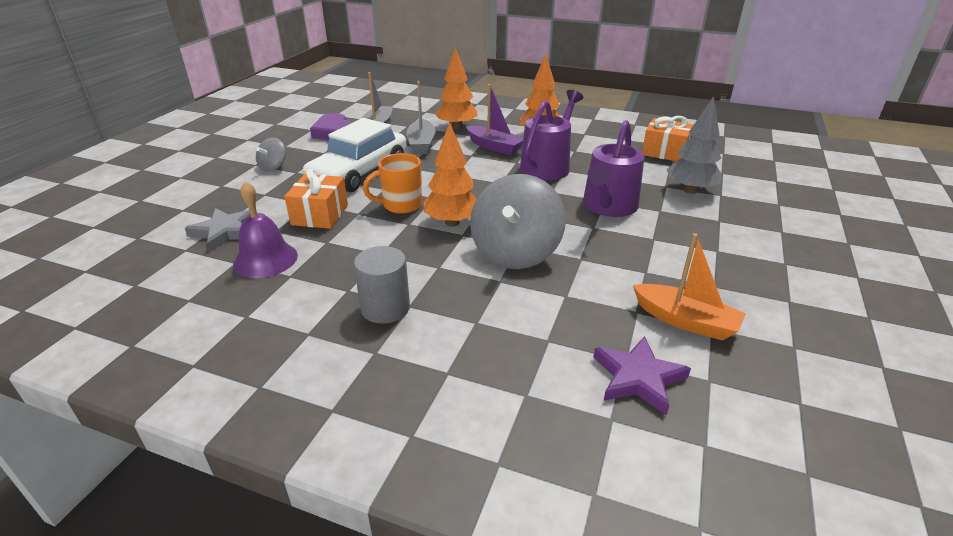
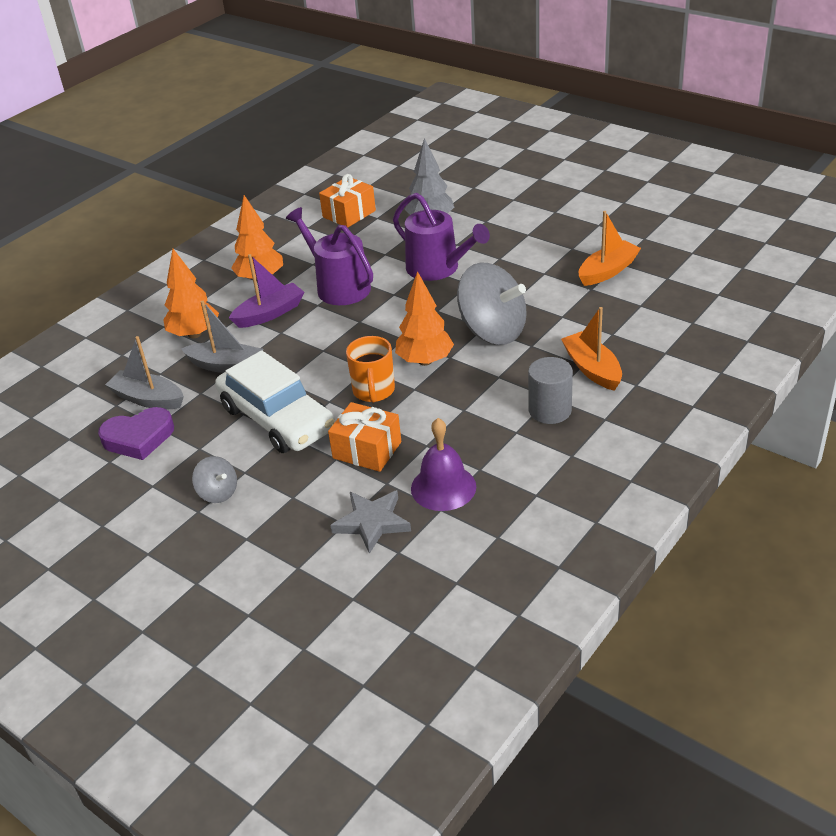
camera: 70 degrees left, 5 degrees up
purple star [593,336,691,416] -> none
none -> orange boat [561,307,622,391]

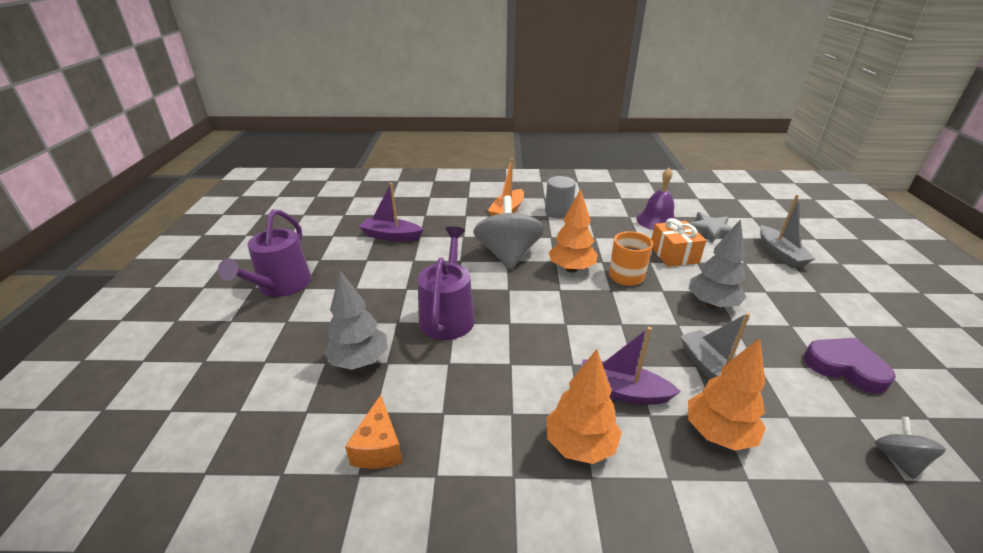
camera: 130 degrees left, 5 degrees down
grey boat [105,336,184,409] -> grey boat moved to [760,194,816,268]
grey spinning top [192,456,237,503] -> grey spinning top moved to [875,417,946,479]
white car [215,350,335,453] -> grey tree [689,219,747,309]
purple watering can [286,207,373,305] -> purple watering can moved to [218,209,312,297]
orange gift [319,174,376,228] -> orange cheese [345,395,403,469]
orange boat [579,211,641,286] -> purple boat [359,183,424,241]

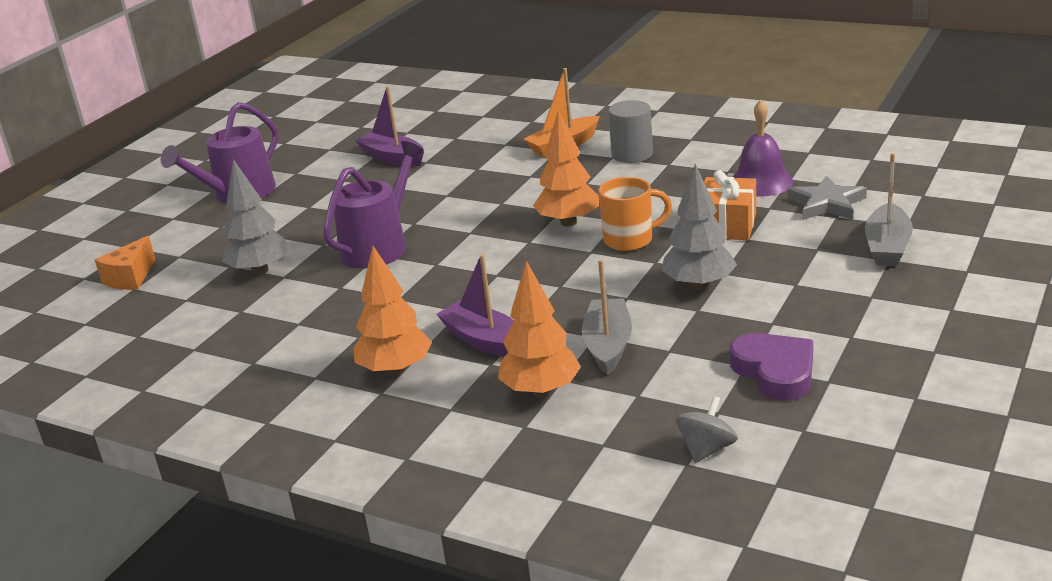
camera: 30 degrees right, 5 degrees down
orange cheese [345,395,403,469] -> orange cheese moved to [95,236,155,290]
grey spinning top [473,196,544,270] -> none

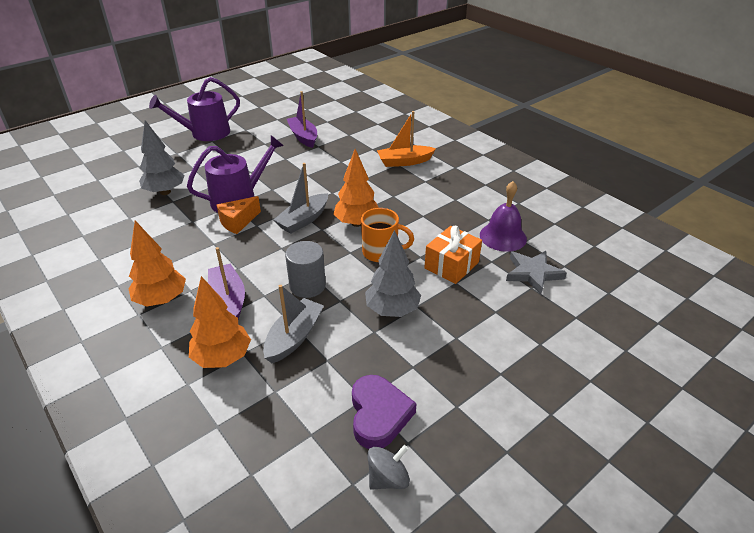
camera: 20 degrees right, 10 degrees up
orange cheese [95,236,155,290] -> orange cheese moved to [217,196,261,234]
grey cylinder [608,100,653,163] -> grey cylinder moved to [285,241,326,298]
grey spinning top [676,396,738,463] -> grey spinning top moved to [367,445,410,490]
grey boat [865,153,913,266] -> grey boat moved to [274,163,328,234]

